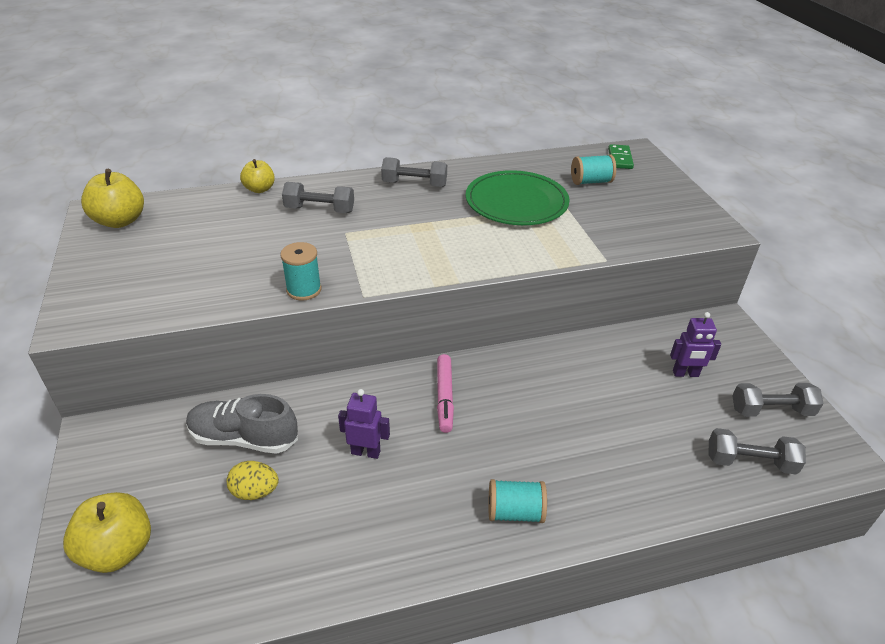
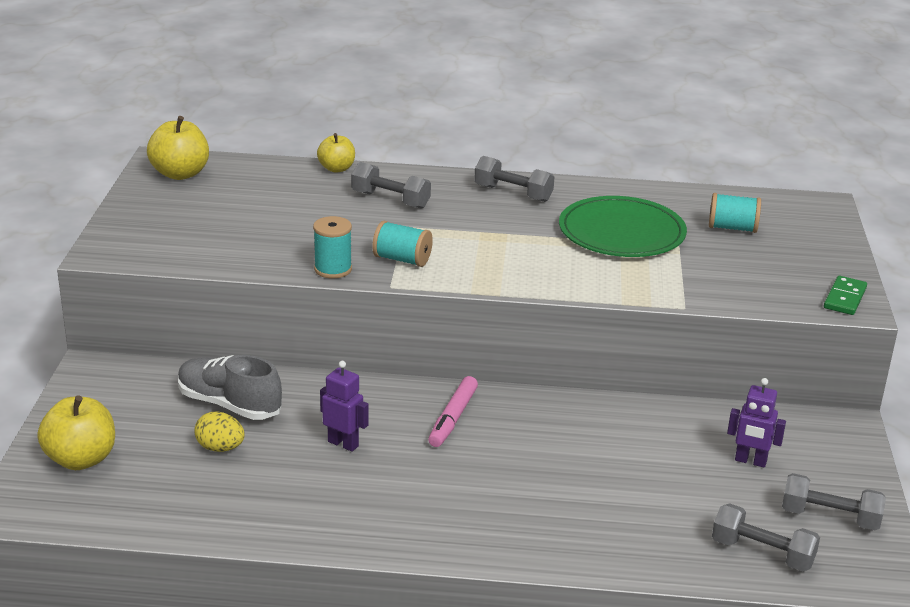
camera: 20 degrees right, 10 degrees down
turquoise spool [488,479,547,523] -> turquoise spool moved to [372,221,433,267]
green domino [608,144,634,169] -> green domino moved to [824,276,867,315]

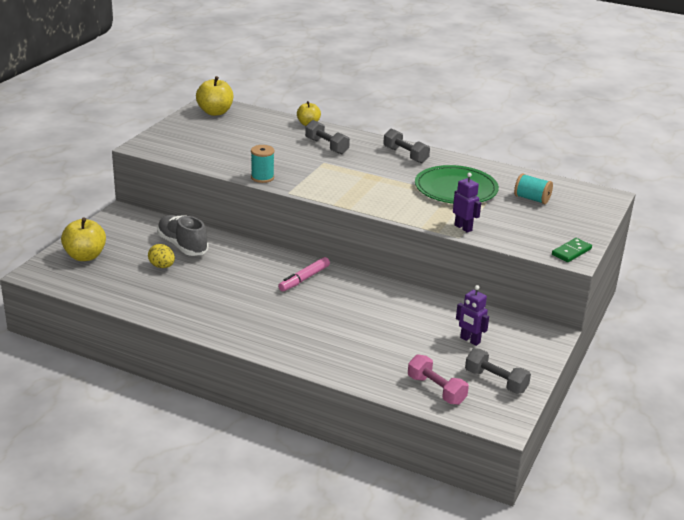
camera: 20 degrees right, 0 degrees up
purple robot [320,361,369,452] -> purple robot moved to [453,173,481,233]
turquoise spool [372,221,433,267] -> none
grey dumbbell [712,503,820,572] -> pink dumbbell [408,354,469,405]

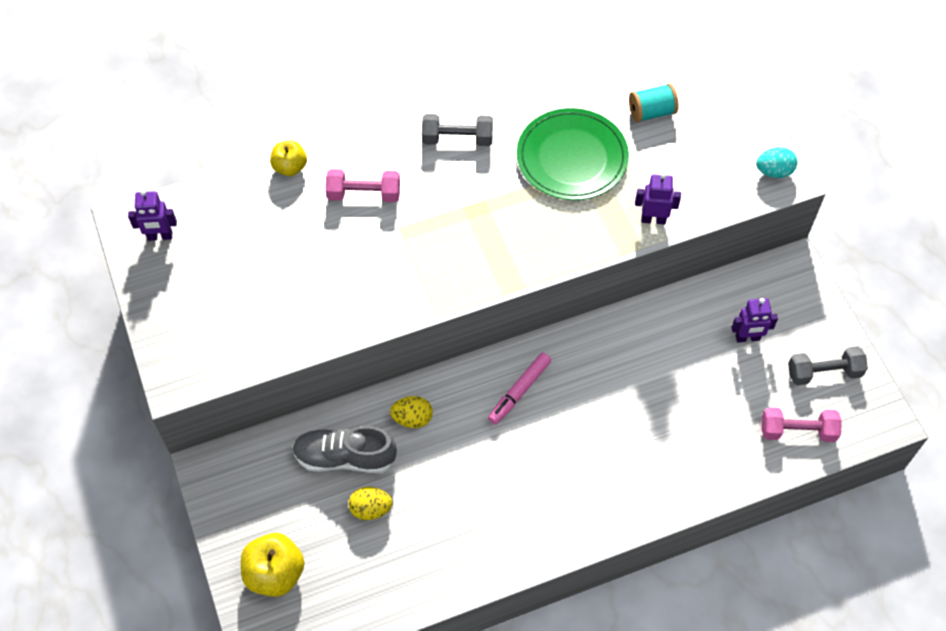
camera: 45 degrees left, 30 degrees up
yellow apple [196,76,233,116] -> purple robot [128,190,177,241]
turquoise spool [251,145,275,183] -> none
pink marker [278,257,330,291] -> pink marker turned 45 degrees clockwise [488,353,551,425]
grey dumbbell [305,120,350,154] -> pink dumbbell [326,169,400,202]
green domino [552,238,592,262] -> turquoise egg [756,147,797,178]
none -> yellow egg [390,396,433,428]

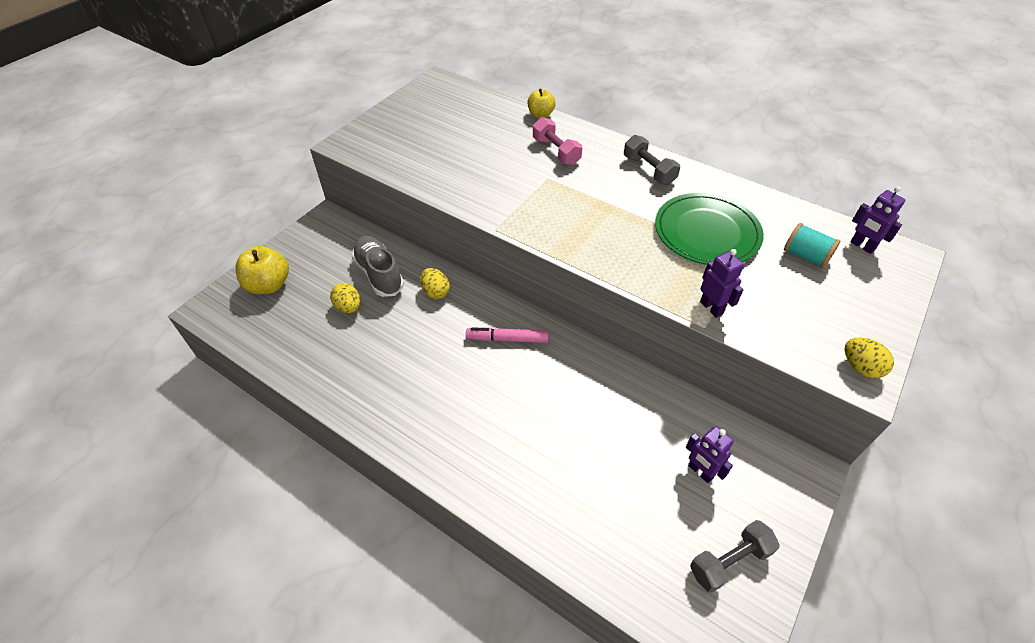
camera: 55 degrees right, 10 degrees down
purple robot [128,190,177,241] -> purple robot moved to [850,186,905,254]
turquoise egg [756,147,797,178] -> yellow egg [845,338,894,378]
pink dumbbell [761,408,842,442] -> none
grey dumbbell [788,346,868,385] -> grey dumbbell turned 75 degrees counterclockwise [690,520,780,593]

